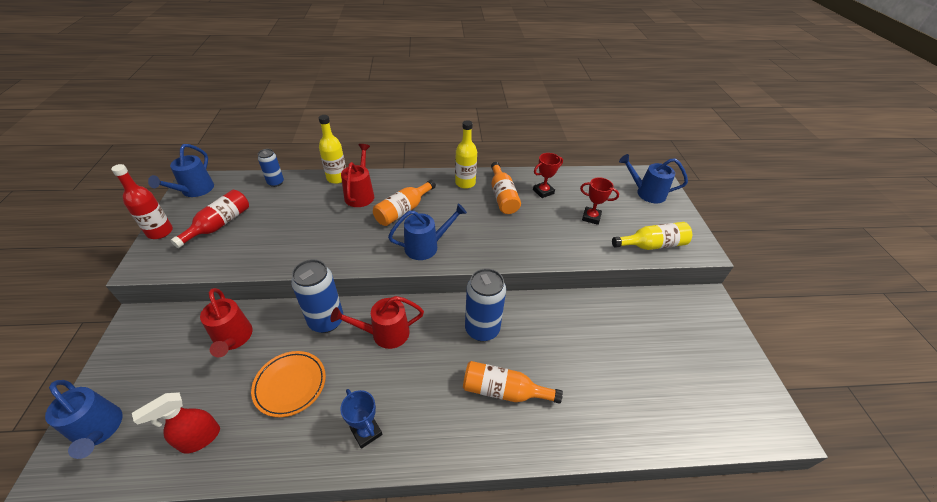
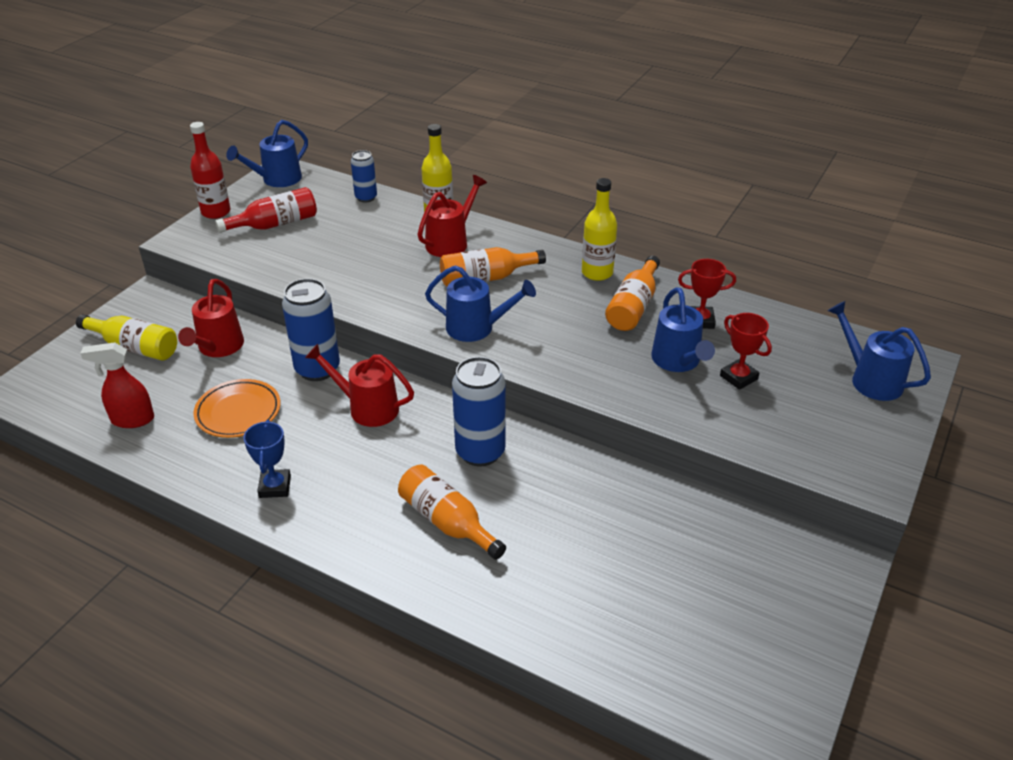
camera: 35 degrees right, 5 degrees down
blue watering can [45,380,123,459] -> blue watering can moved to [651,287,715,372]
yellow bottle [612,222,692,250] -> yellow bottle moved to [76,314,177,361]

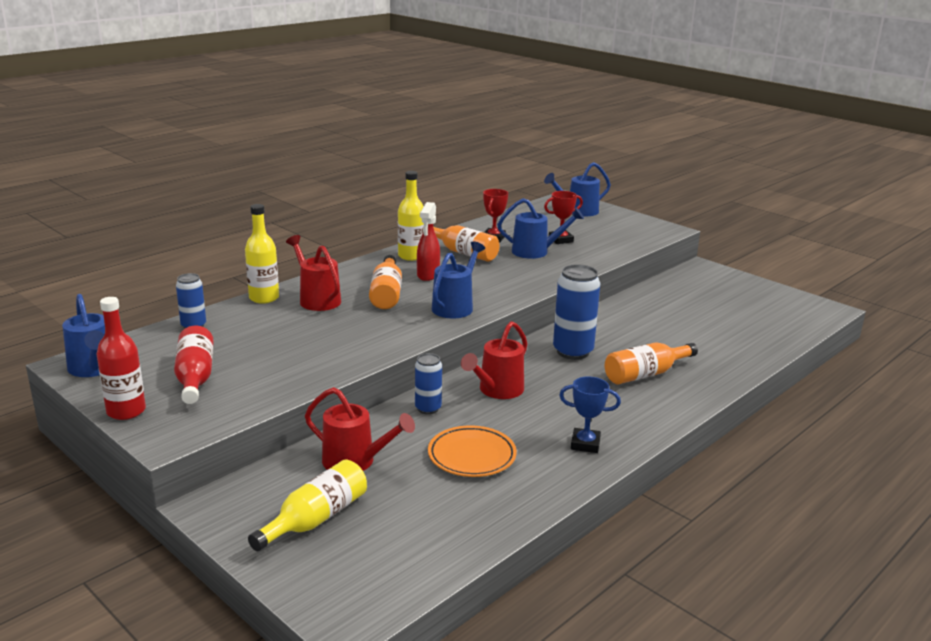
camera: 75 degrees left, 15 degrees down
red spray bottle [80,342,154,428] -> red spray bottle moved to [417,202,440,281]
blue can [282,278,340,381] -> blue can [415,353,442,414], size x0.58

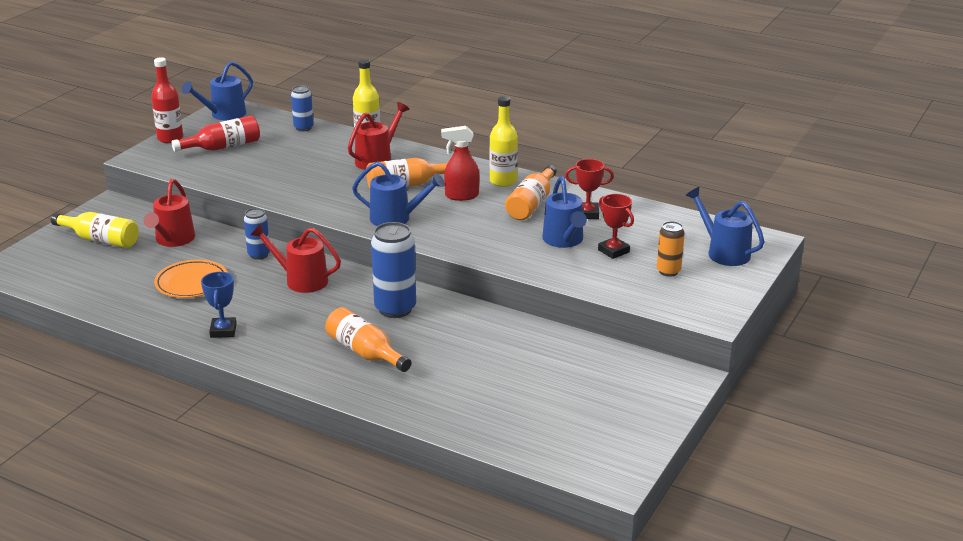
camera: 75 degrees right, 5 degrees up
none -> orange can [657,221,685,277]

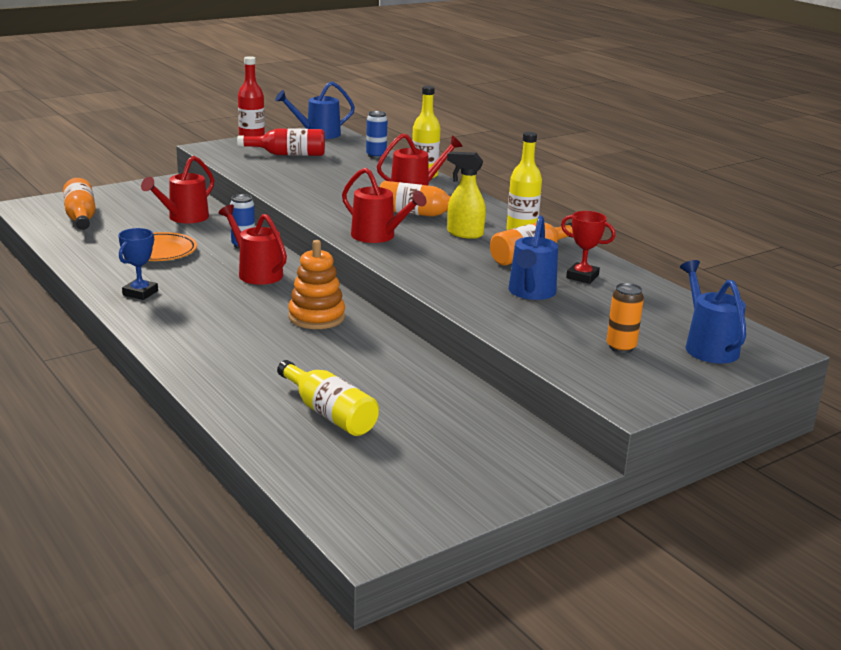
camera: 25 degrees right, 5 degrees down
yellow bottle [51,212,139,248] -> yellow bottle moved to [277,360,379,436]
orange bottle [325,307,411,372] -> orange bottle moved to [63,178,96,230]
blue watering can [352,162,445,226] -> red watering can [342,168,426,243]
blue can [371,222,416,318] -> orange stacking toy [288,240,345,329]
red spray bottle [441,126,479,201] -> yellow spray bottle [447,152,486,239]
red trophy [598,194,634,259] -> none

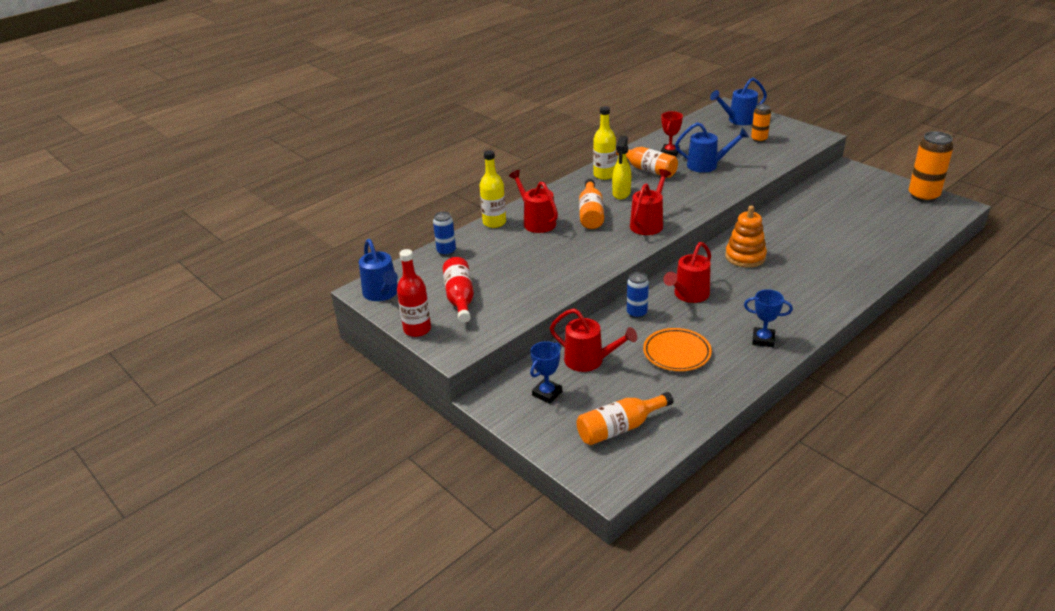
camera: 95 degrees left, 10 degrees up
yellow bottle [277,360,379,436] -> none
none -> blue trophy [530,341,562,404]
none -> orange can [909,131,953,202]

